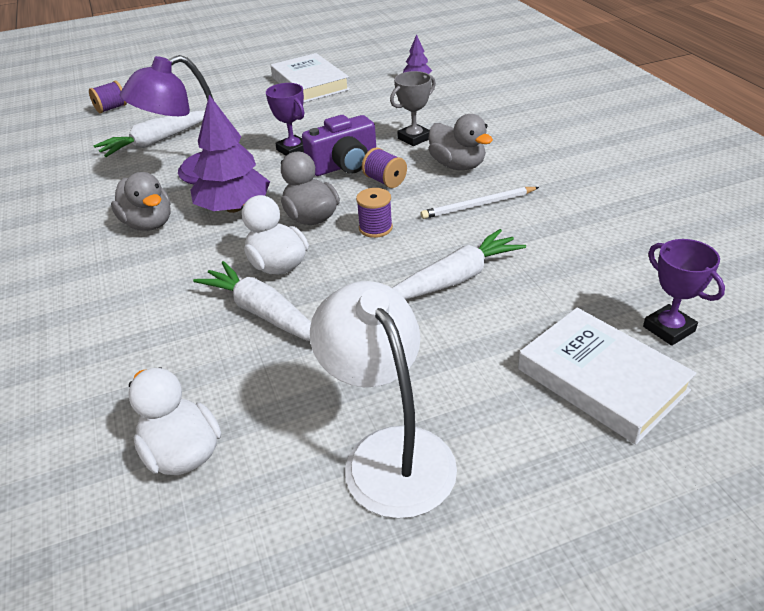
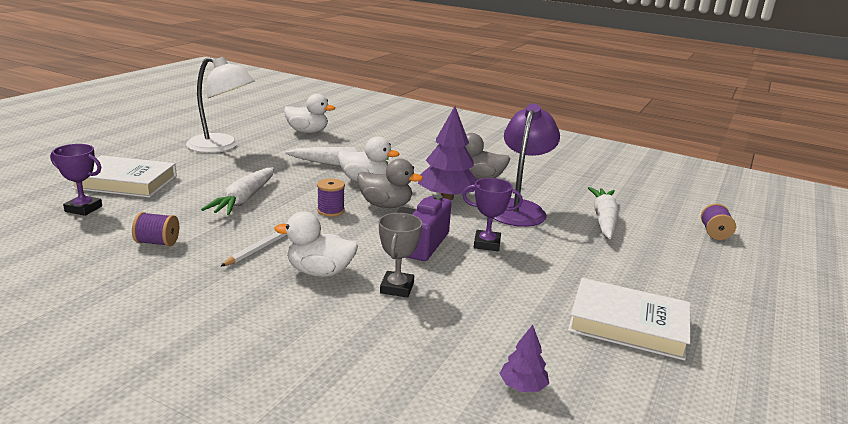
camera: 135 degrees right, 15 degrees down
purple spool [362,147,407,188] -> purple spool moved to [132,212,179,246]
grey duck [429,114,493,170] -> white duck [274,211,358,277]

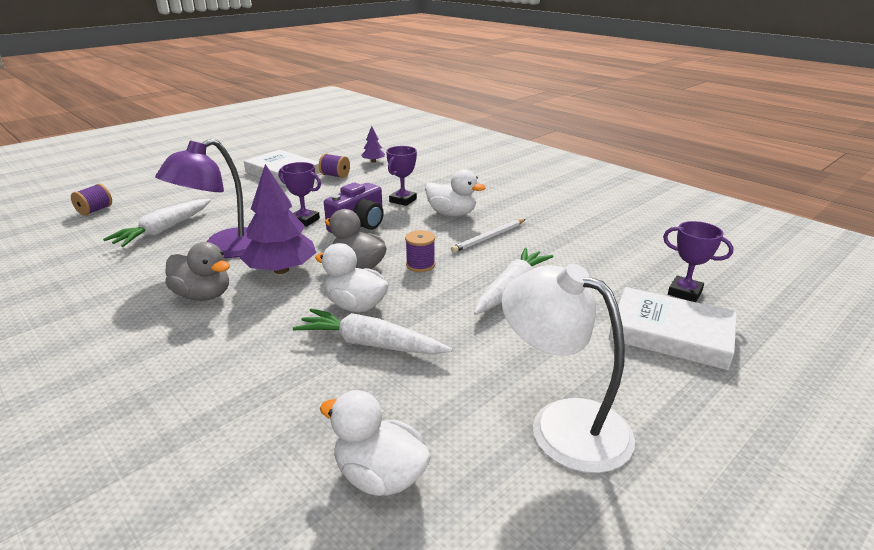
camera: 160 degrees left, 5 degrees up
purple spool [132,212,179,246] -> purple spool moved to [319,153,350,178]
grey trophy [379,213,422,297] -> purple trophy [386,146,417,206]

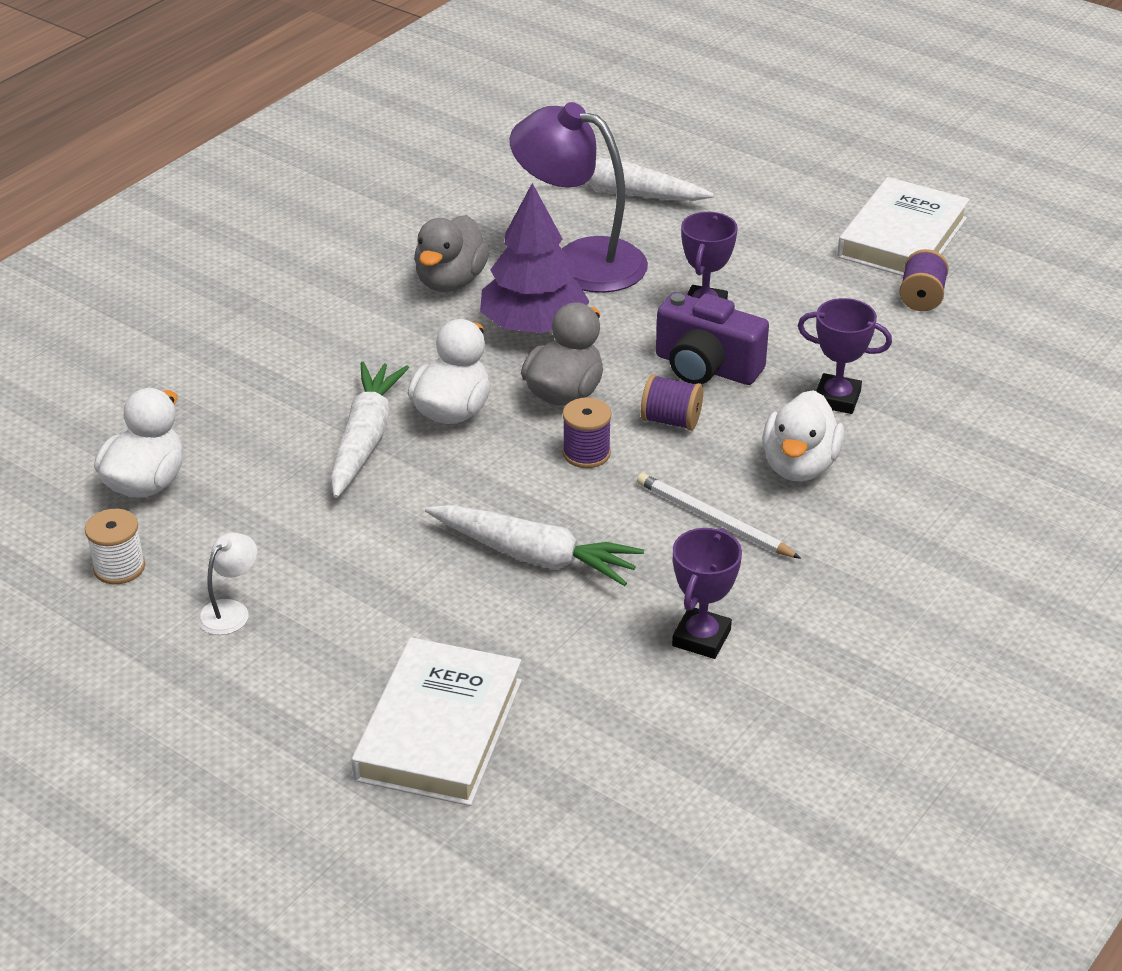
camera: 80 degrees right, 10 degrees up
purple spool [71,184,112,216] -> purple spool moved to [641,374,703,430]
purple tree [361,126,385,163] -> none
white lamp [501,264,635,473] -> white lamp [197,533,257,635], size x0.43
purple trophy [663,221,734,302] -> purple trophy moved to [672,528,742,659]
none -> white spool [85,509,145,584]

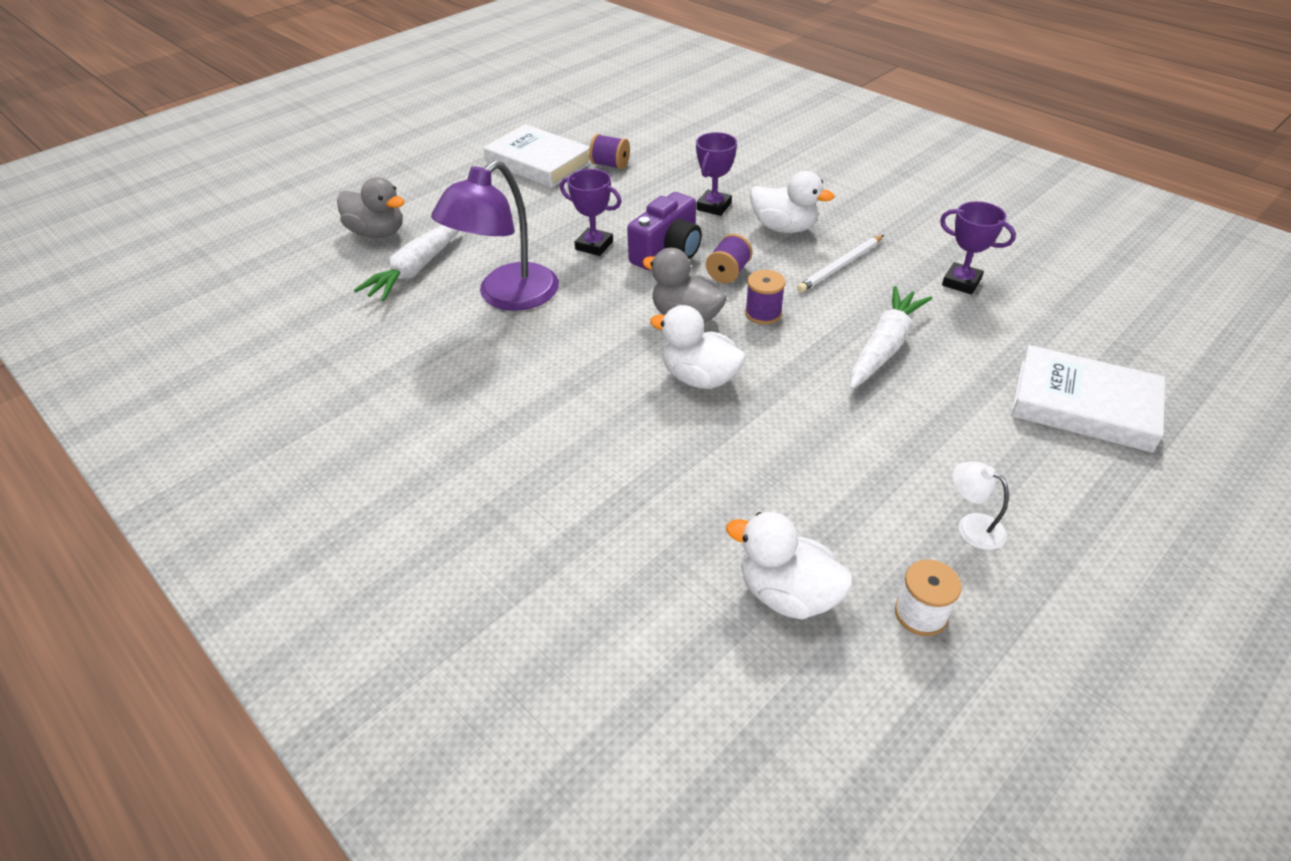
camera: 80 degrees left, 5 degrees up
white carrot [330,362,409,498] -> none
grey duck [414,215,489,292] -> grey duck moved to [337,177,405,238]
purple tree [480,183,590,333] -> none

